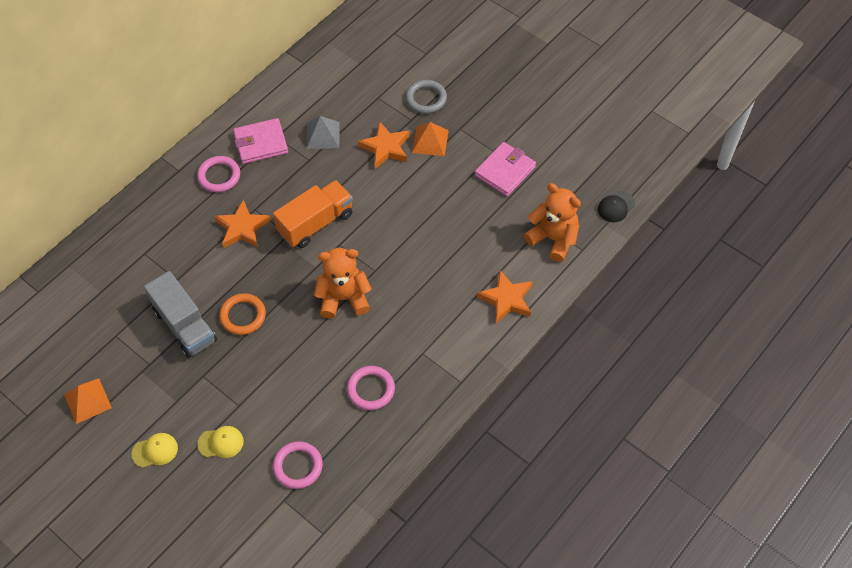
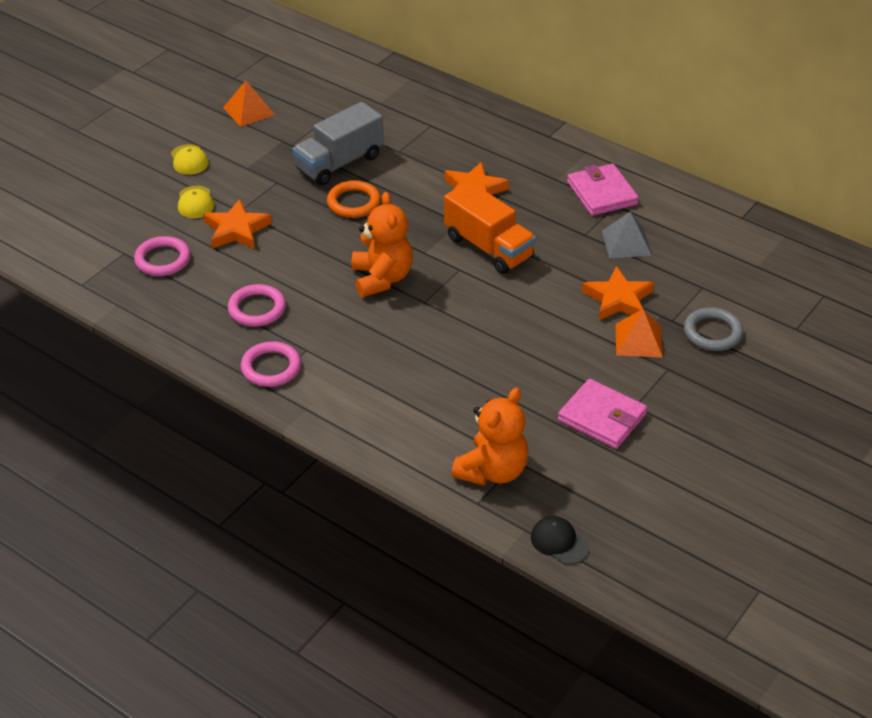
camera: 85 degrees right, 15 degrees down
pink ring [197,156,240,193] -> pink ring moved to [241,341,301,387]
orange star [477,270,533,323] -> orange star moved to [203,199,272,249]

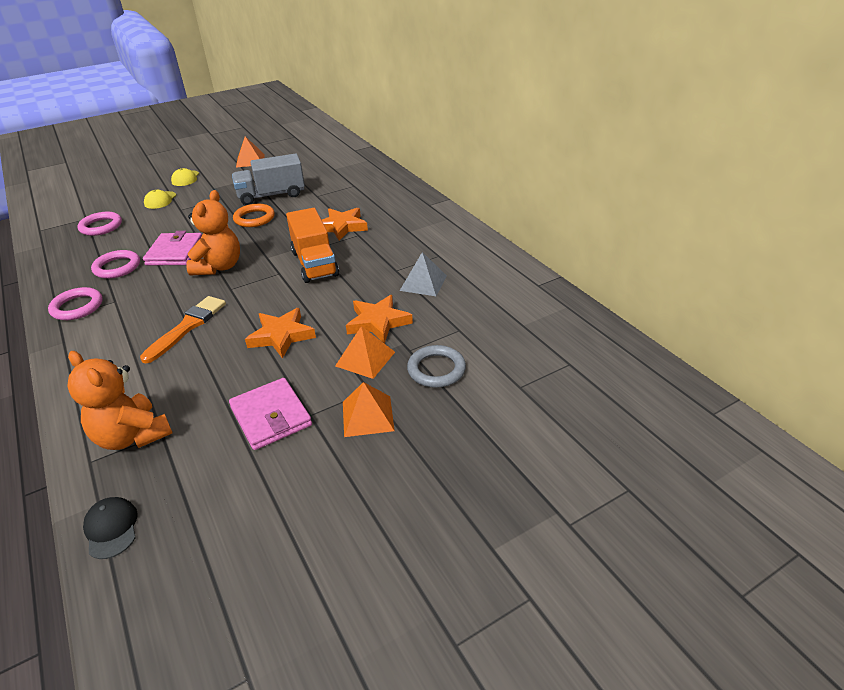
camera: 25 degrees right, 5 degrees down
orange star [203,199,272,249] -> orange star moved to [245,308,316,359]
orange teddy bear [451,388,529,486] -> orange teddy bear turned 75 degrees clockwise [67,351,173,450]
pink wallet [567,164,639,216] -> pink wallet moved to [143,231,202,265]
none -> orange brush [140,296,226,364]
none -> orange pyramid [343,382,395,437]

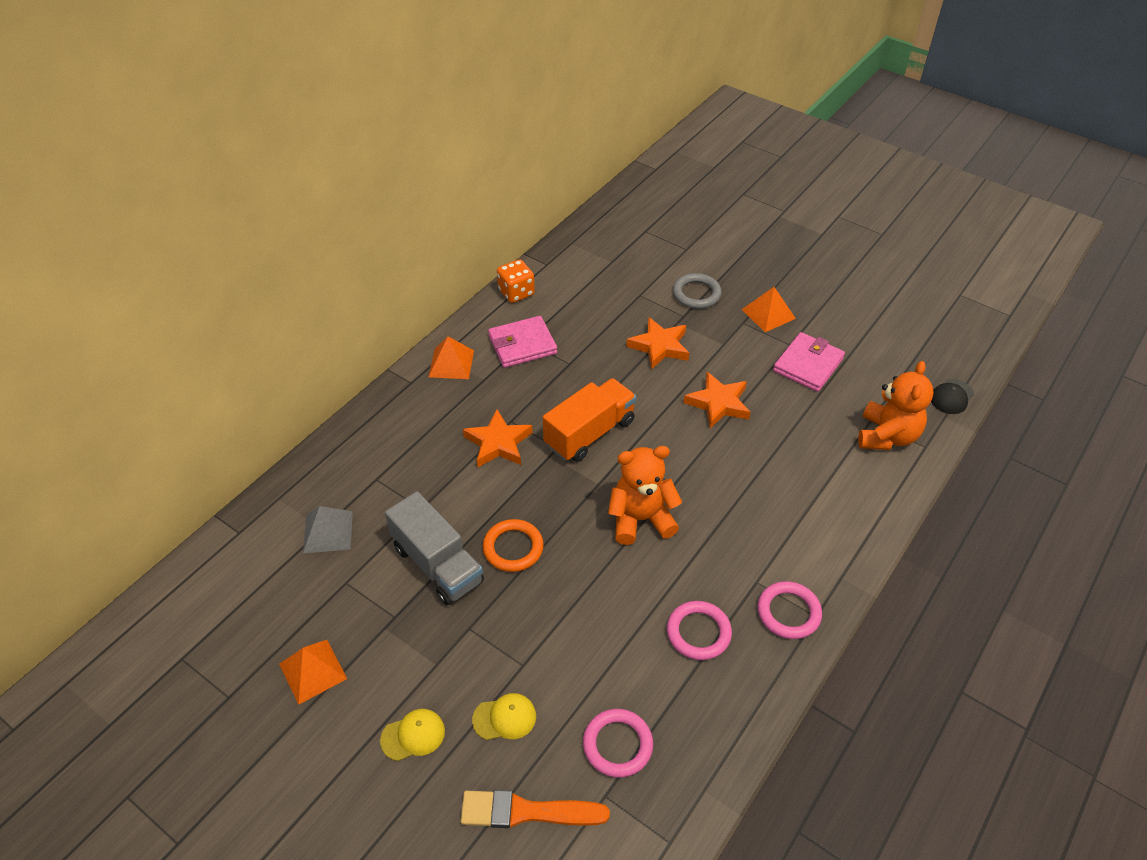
camera: 115 degrees left, 10 degrees up
orange brush [140,296,226,364] -> orange brush moved to [461,790,610,828]
pink wallet [143,231,202,265] -> pink wallet moved to [488,316,557,368]
orange pyramid [335,326,395,379] -> orange pyramid moved to [429,337,474,379]
grey pyramid [400,252,447,296] -> grey pyramid moved to [303,506,353,553]
none -> orange dice [497,259,535,303]

